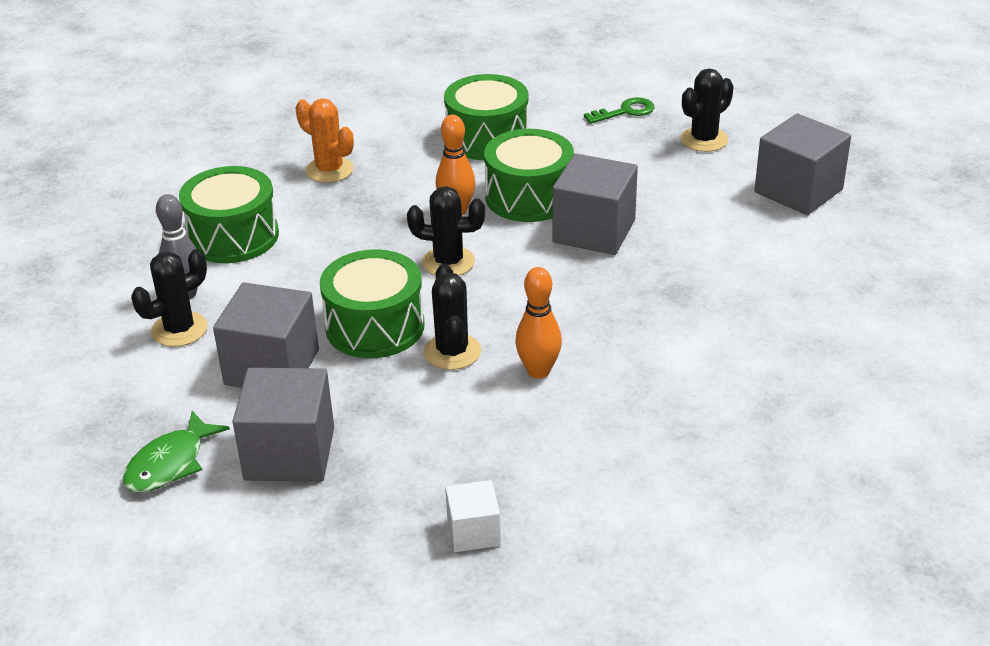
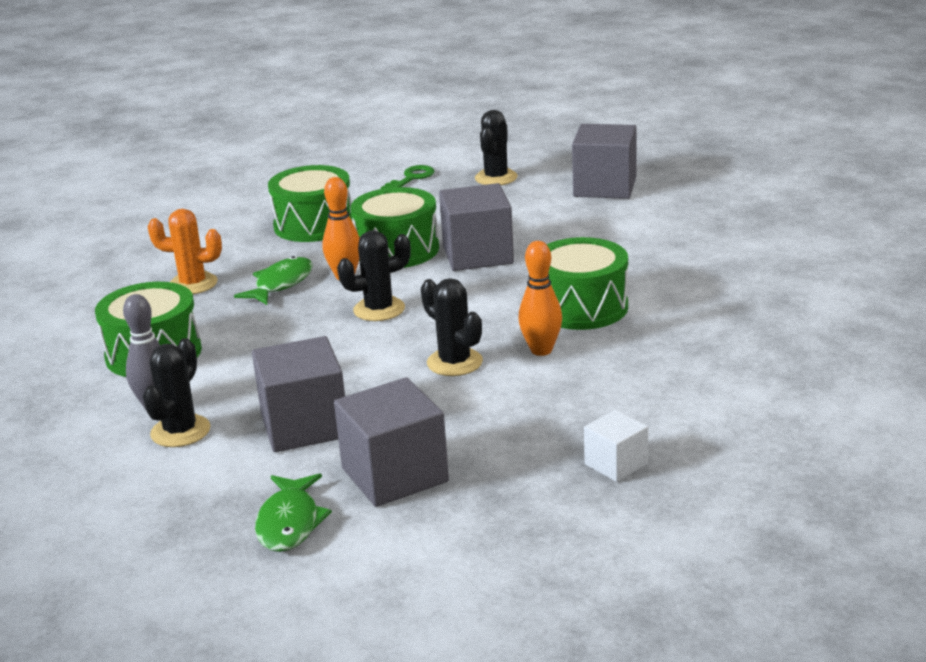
camera: 30 degrees left, 10 degrees down
green drum [320,249,425,358] -> green drum moved to [546,237,628,330]
none -> green fish [234,256,313,305]

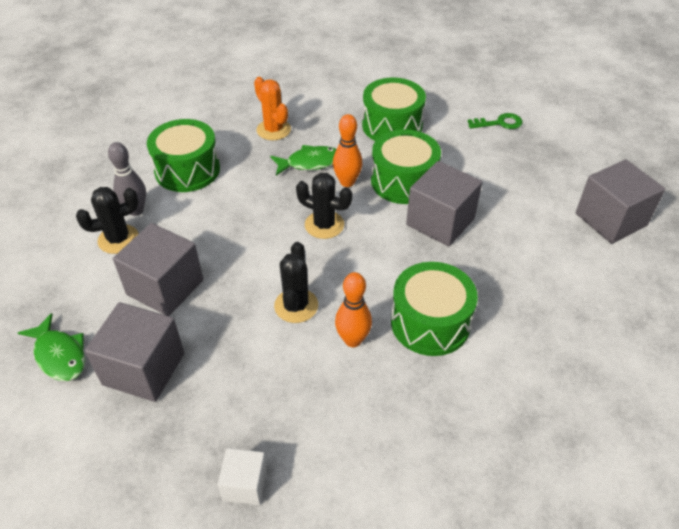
camera: 45 degrees right, 20 degrees up
green fish [255,473,332,552] -> green fish turned 90 degrees counterclockwise [18,313,85,381]
black cactus [475,110,518,185] -> none

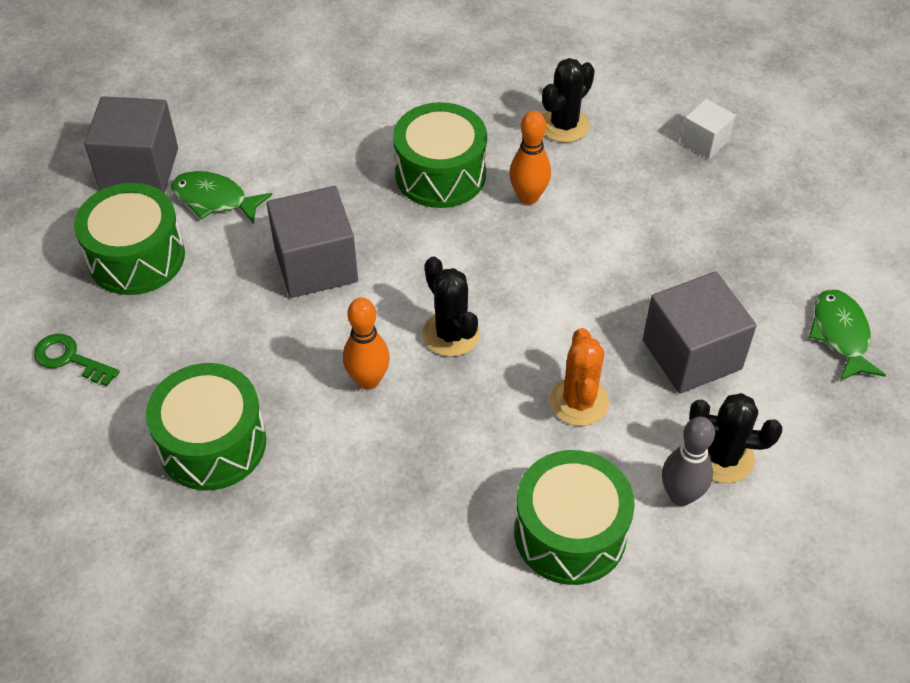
camera: 145 degrees left, 5 degrees up
grey cube [85,302,184,402] -> none
orange cactus [254,77,291,140] -> orange cactus moved to [550,328,609,426]
green fish [271,145,337,176] -> green fish moved to [171,171,272,224]
black cactus [274,242,318,323] -> black cactus moved to [542,58,595,143]
green drum [371,129,441,204] -> green drum moved to [74,183,185,295]

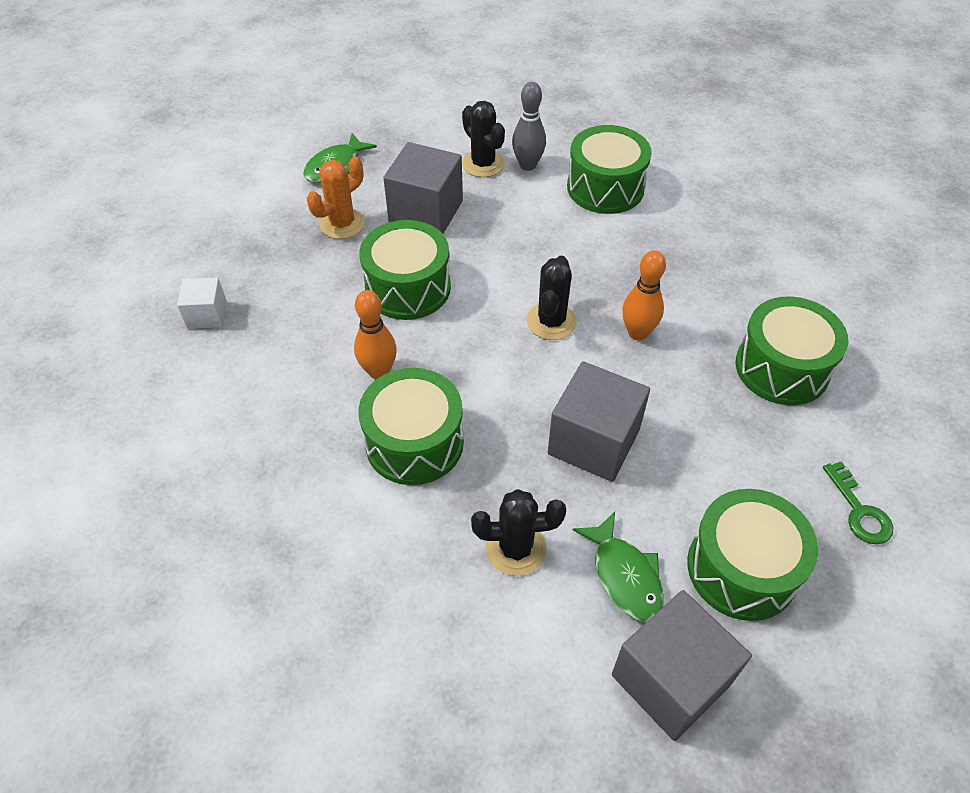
camera: 135 degrees left, 0 degrees up
black cactus [542,58,595,143] -> black cactus moved to [471,489,566,576]
orange cactus [550,328,609,426] -> orange cactus moved to [307,156,365,239]
none -> green drum [359,220,451,320]

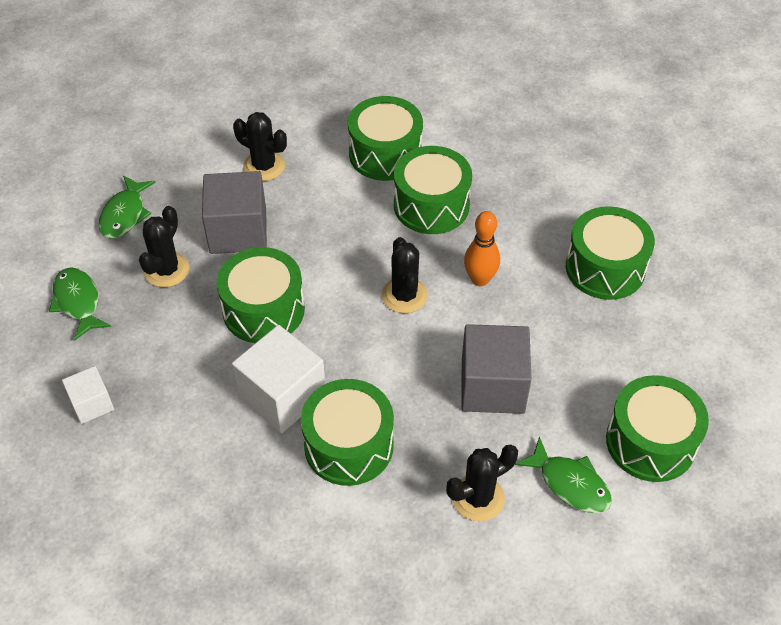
camera: 25 degrees left, 0 degrees up
orange cactus [307,156,365,239] -> black cactus [139,206,189,287]
orange bowling pin [354,290,397,379] -> white cube [232,325,325,433]
grey bowling pin [512,82,546,171] -> none
grey cube [612,590,752,741] -> none
green key [823,461,893,544] -> none
none -> green fish [49,267,111,341]
none -> green drum [394,146,472,234]

